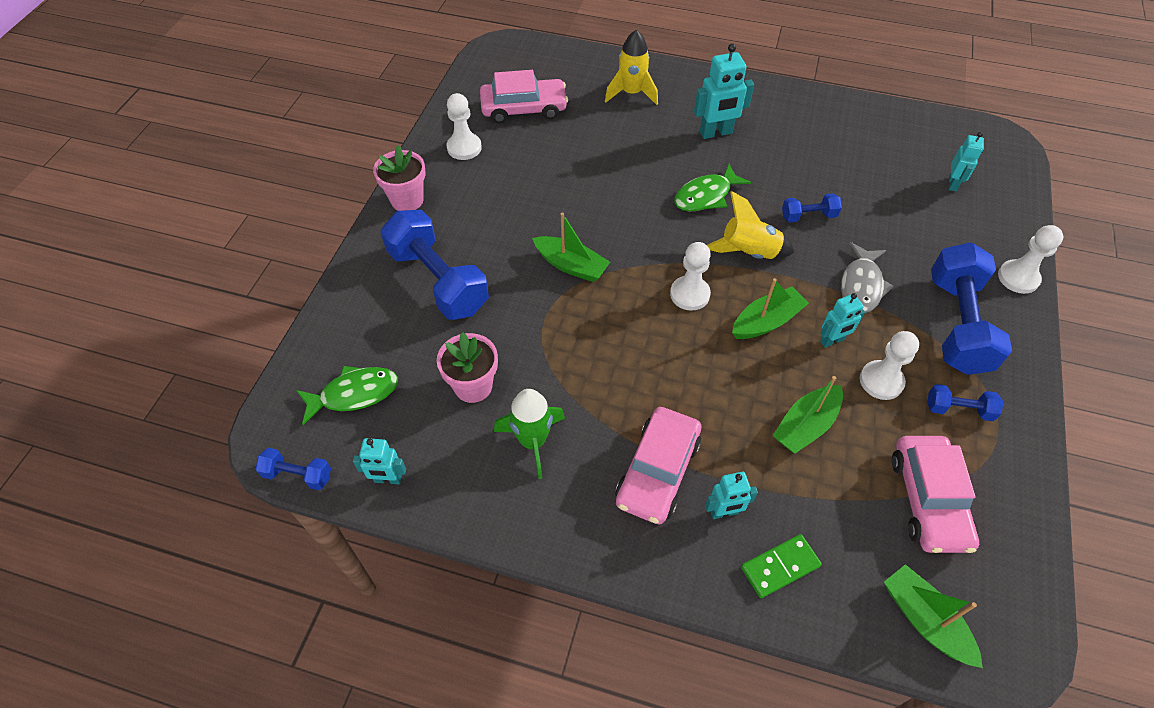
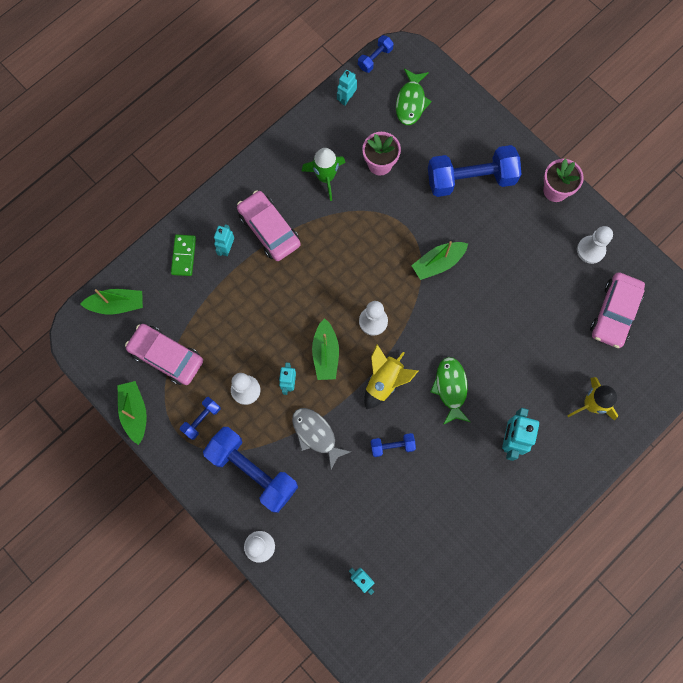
camera: 120 degrees right, 20 degrees up
green boat [772,376,843,453] -> green boat moved to [118,381,147,445]
blue dumbbell [782,193,842,222] -> blue dumbbell turned 60 degrees clockwise [371,433,416,457]

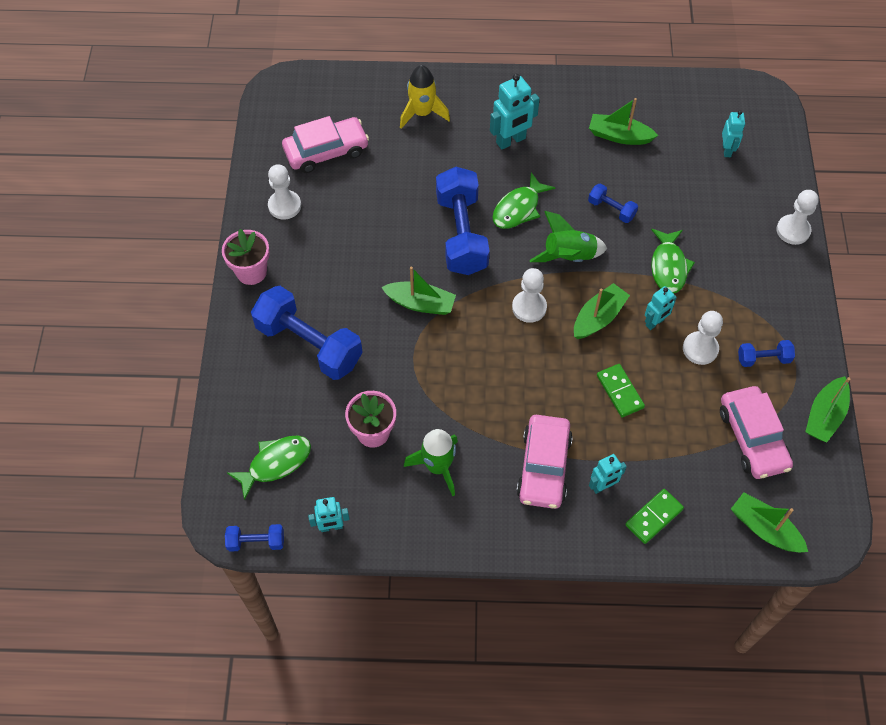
camera: 135 degrees left, 15 degrees down
blue dumbbell [203,427,298,513] -> blue dumbbell moved to [436,167,490,275]
grey fish [292,408,351,470] -> green fish [651,229,695,293]
yellow rocket [364,344,418,409] -> green rocket [530,211,607,262]
none -> green boat [589,98,658,145]
none -> green domino [597,364,645,417]

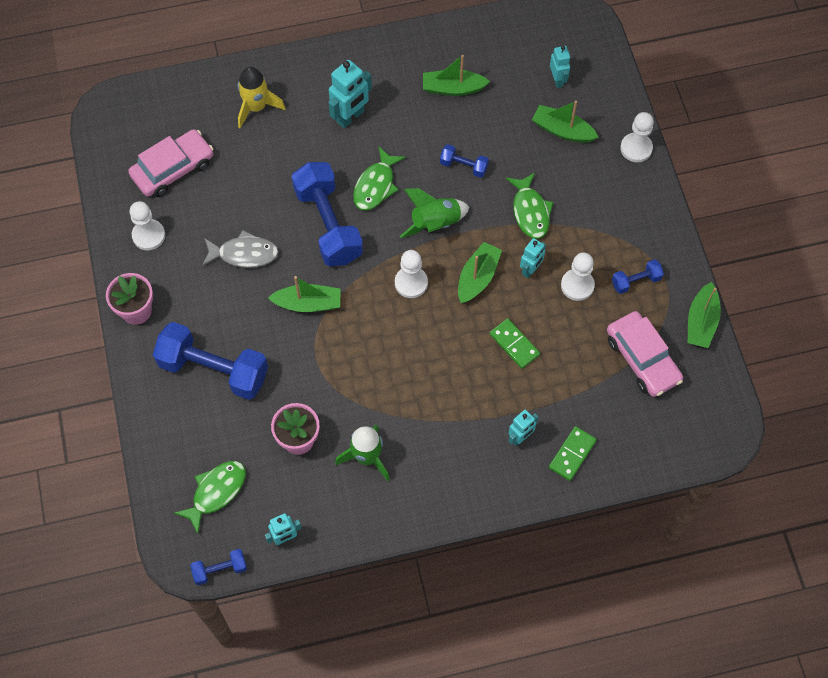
camera: 15 degrees left, 5 degrees up
pink car [516,415,573,509] -> none
green boat [731,492,808,552] -> green boat moved to [532,101,599,143]
none -> grey fish [202,230,279,268]

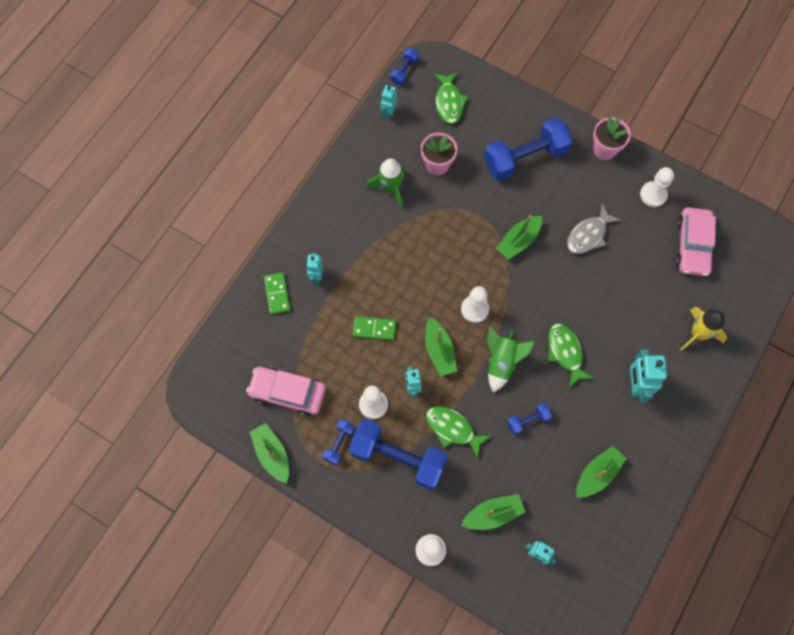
camera: 135 degrees right, 5 degrees up
blue dumbbell [291,162,363,266] -> blue dumbbell moved to [349,419,448,490]

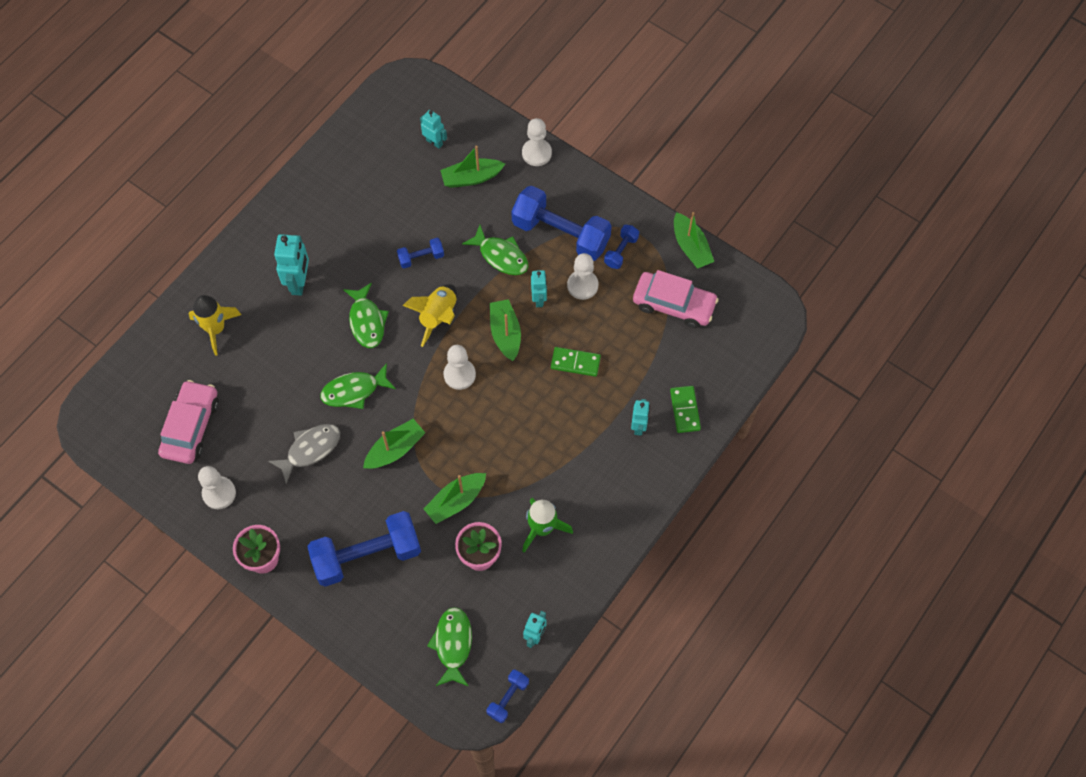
camera: 175 degrees left, 5 degrees down
green rocket [487,326,536,393] -> yellow rocket [402,284,457,347]
green boat [576,446,627,498] -> green boat moved to [424,473,486,524]
none -> green fish [320,363,396,409]

